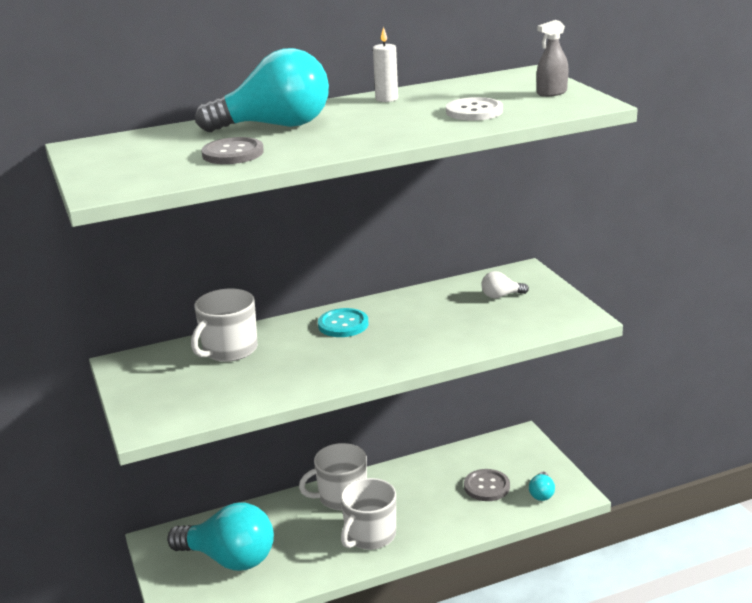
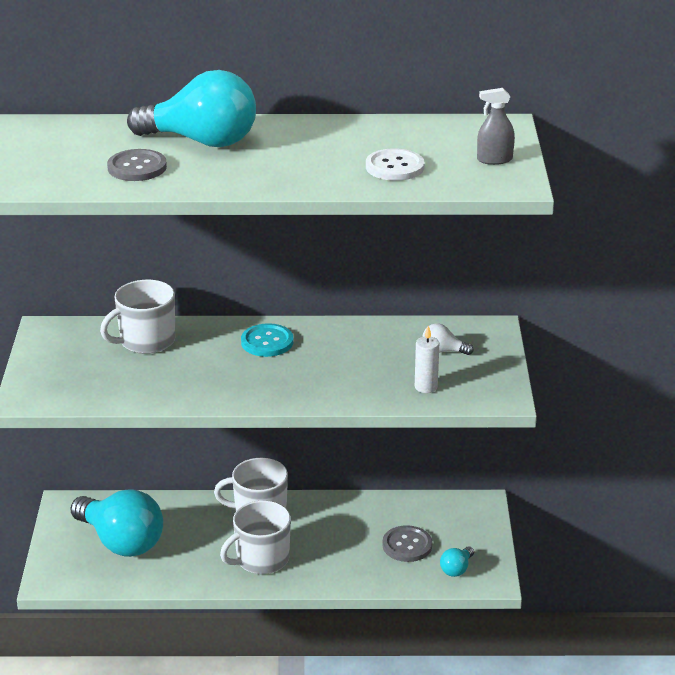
camera: 20 degrees right, 5 degrees up
white candle [373,26,398,102] -> white candle moved to [415,326,439,393]

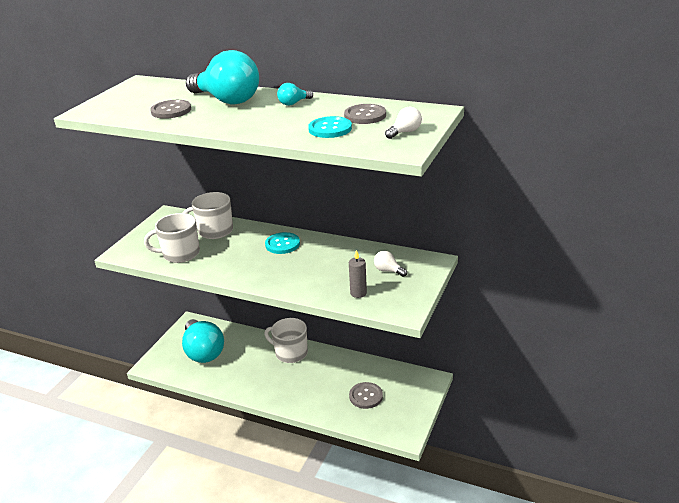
camera: 25 degrees right, 0 degrees up
white mug [220,501,291,574] -> white mug moved to [144,213,200,263]
white button [366,148,424,181] -> turquoise button [308,116,352,138]
white candle [415,326,439,393] -> grey candle [349,250,367,298]
turquoise light bulb [440,546,474,577] -> turquoise light bulb moved to [277,83,313,106]
grey spray bottle [477,88,515,165] -> white light bulb [385,107,422,139]
none -> grey button [344,104,386,124]

